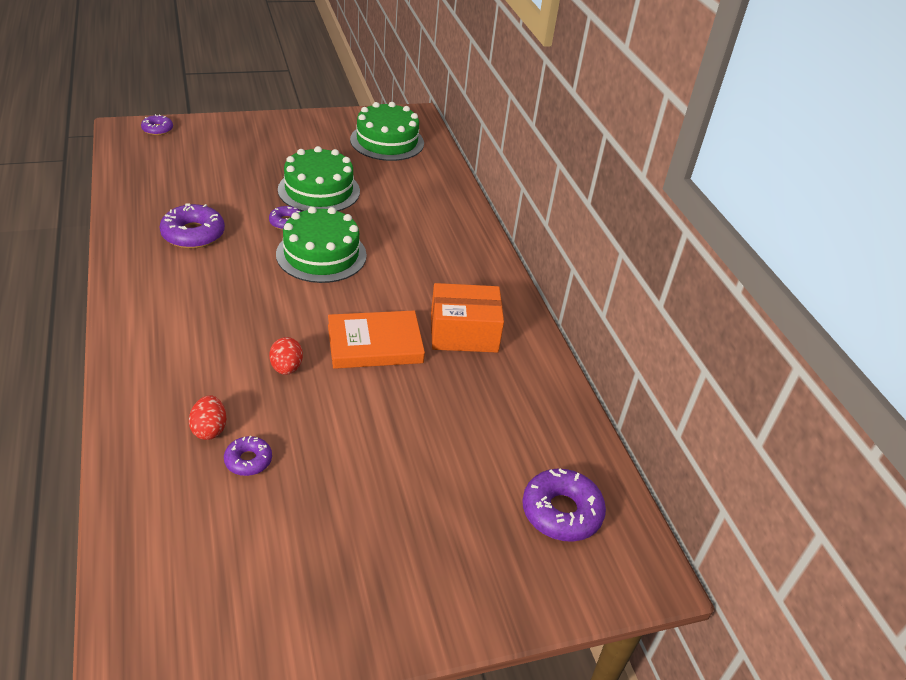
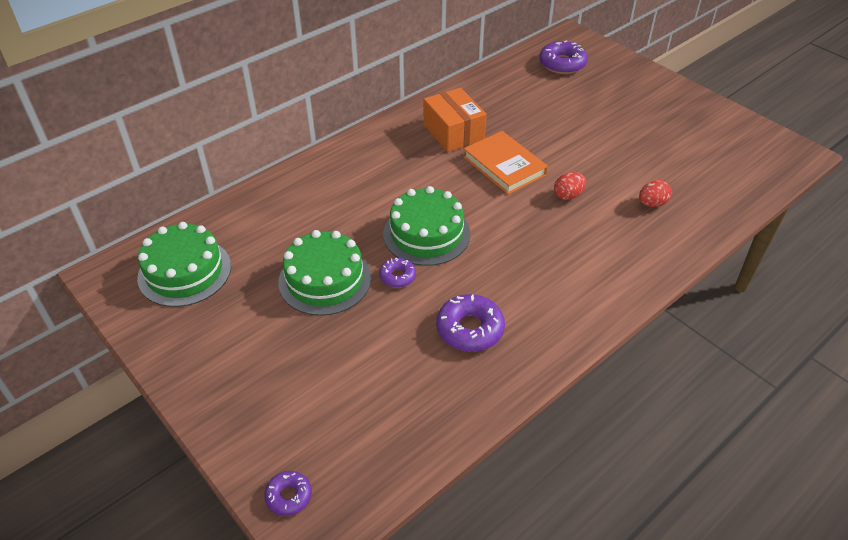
camera: 110 degrees left, 5 degrees up
purple donut [224,436,272,476] -> none

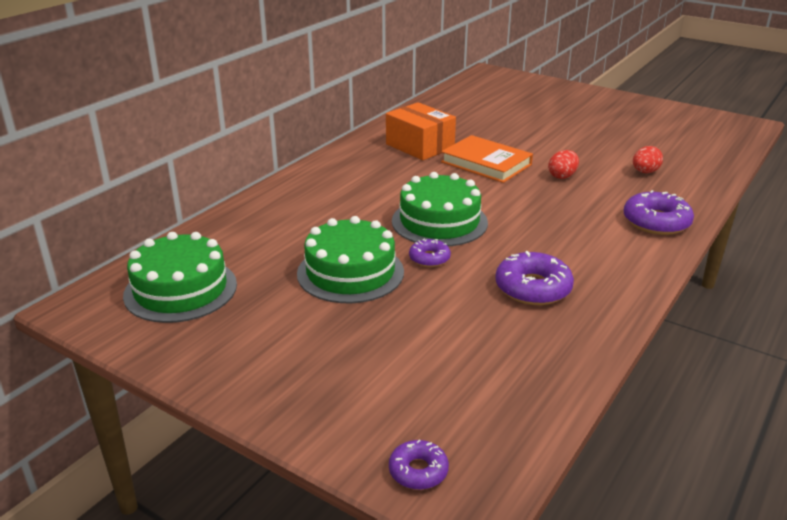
camera: 15 degrees left, 15 degrees down
purple donut [539,40,588,74] -> purple donut moved to [624,190,694,235]

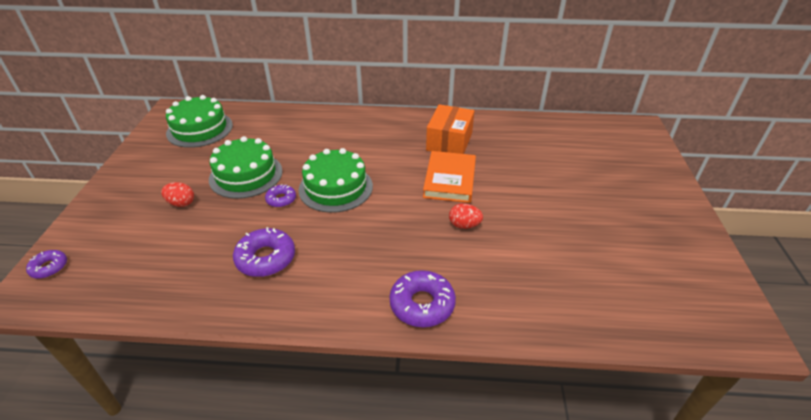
camera: 60 degrees right, 10 degrees up
red egg [633,146,663,173] -> red egg moved to [161,182,194,207]

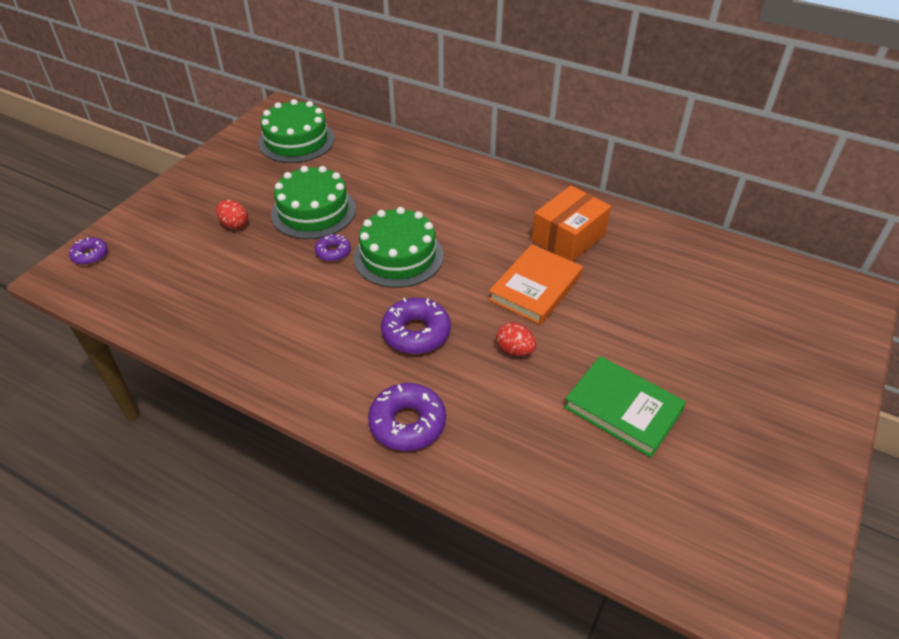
camera: 25 degrees right, 5 degrees up
purple donut [233,227,295,277] -> purple donut moved to [381,298,451,354]
none -> green book [564,356,686,457]

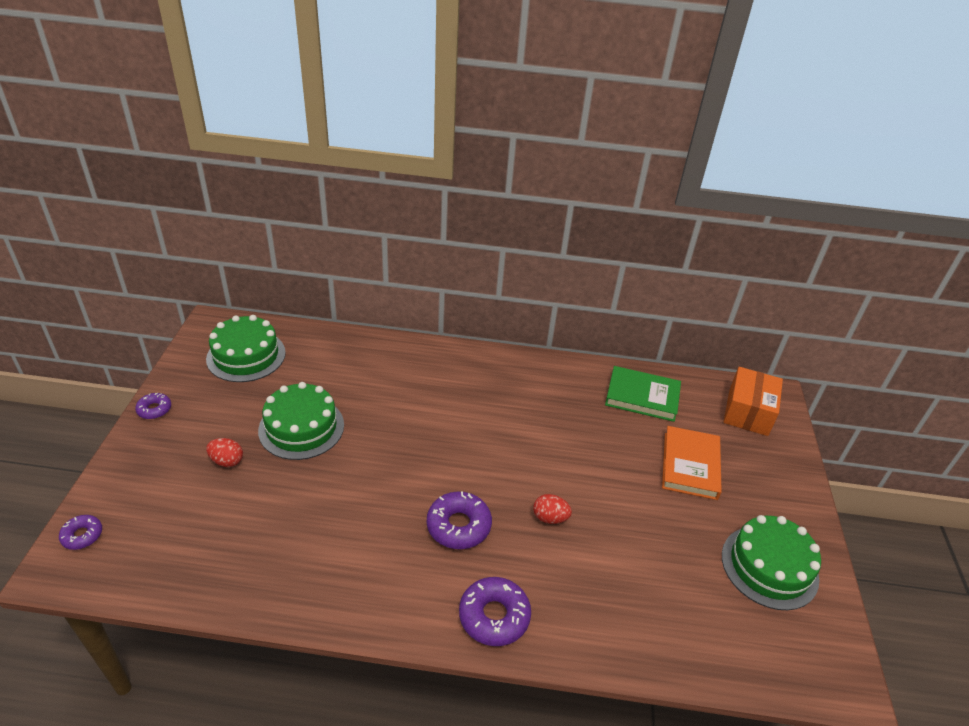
camera: 25 degrees left, 5 degrees down
purple donut [315,234,351,262] -> purple donut moved to [135,393,171,419]
green cake [353,207,443,288] -> green cake moved to [722,515,821,610]
orange book [489,244,583,325] -> orange book moved to [662,426,722,500]
orange box [532,186,611,262] -> orange box moved to [723,367,783,436]
green book [564,356,686,457] -> green book moved to [605,366,681,422]

